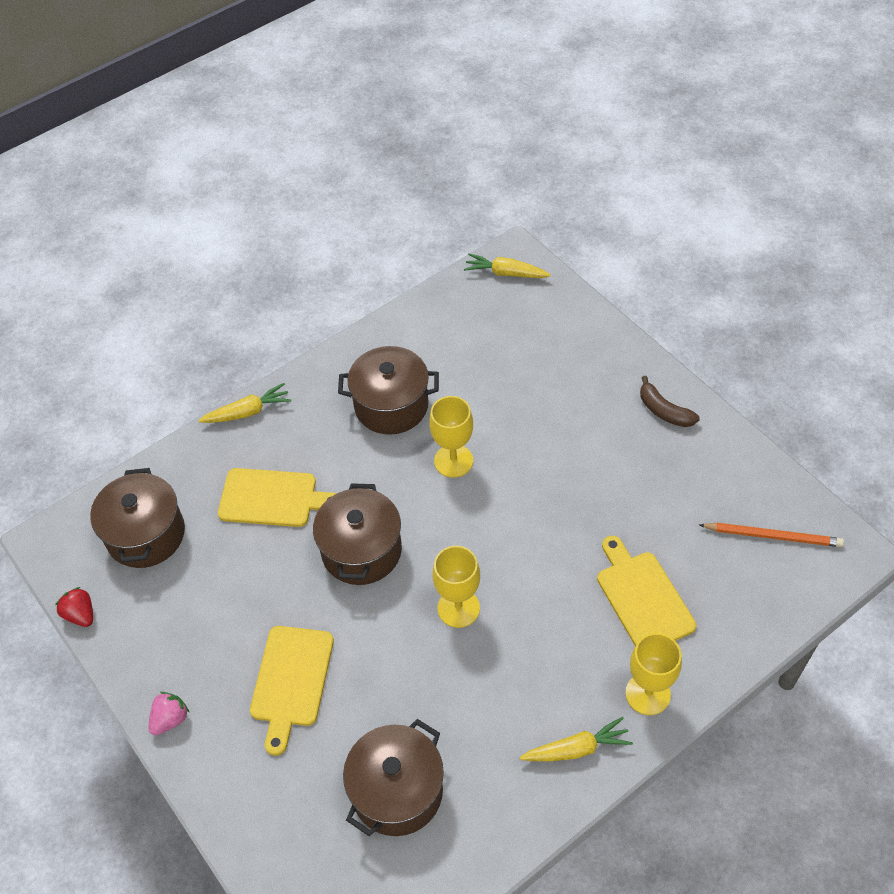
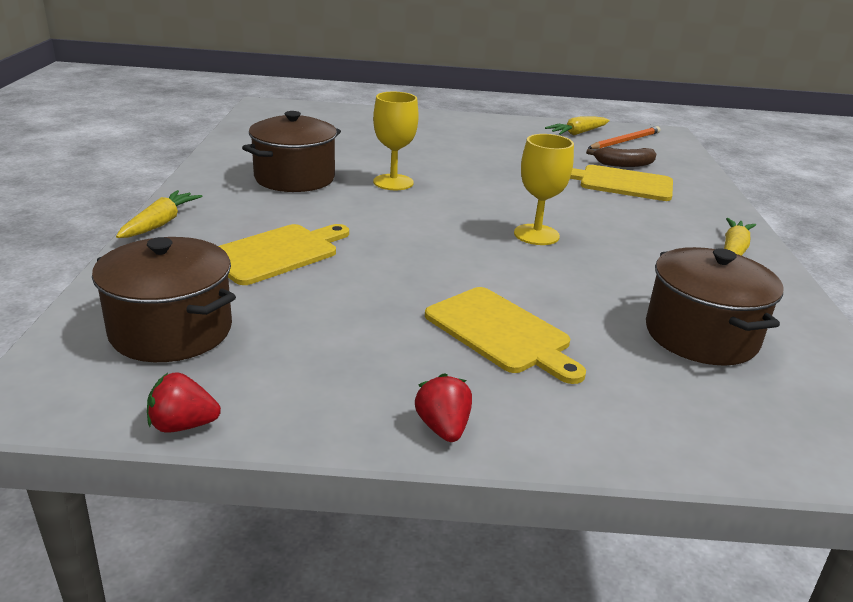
camera: 55 degrees left, 25 degrees down
pink strawberry [148,692,190,735] -> red strawberry [415,373,472,442]
brown pot [313,483,402,585] -> none
yellow carrot [464,254,551,278] -> yellow carrot moved to [545,116,610,135]
yellow goblet [625,633,682,715] -> none
brown banana [640,376,700,427] -> brown banana moved to [586,147,657,167]

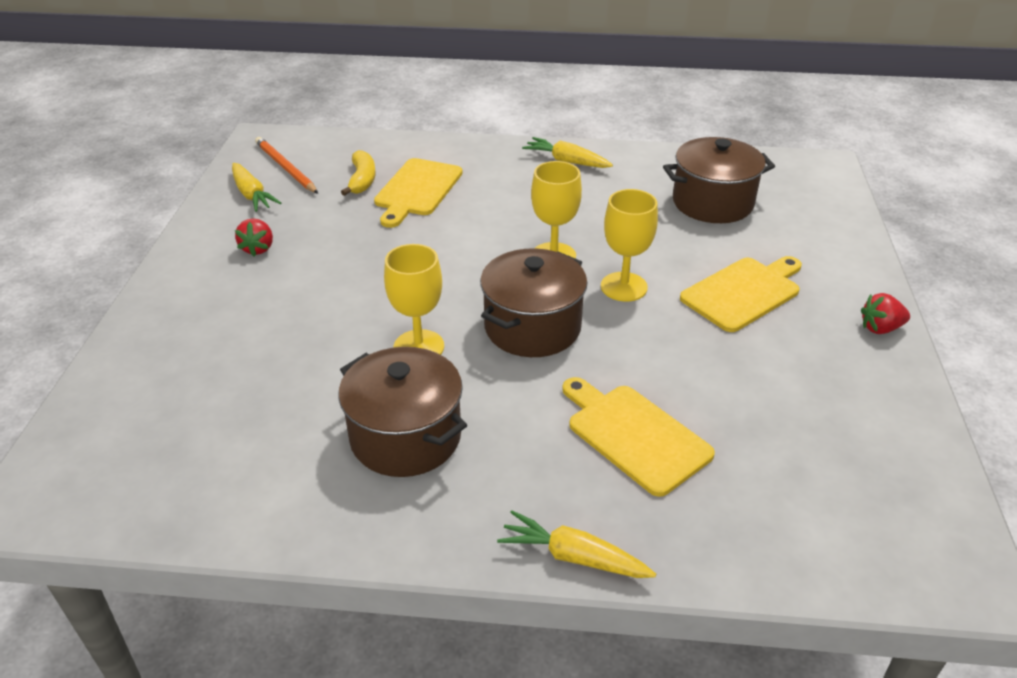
camera: 85 degrees left, 10 degrees up
brown pot [92,237,236,362] -> brown pot moved to [480,248,587,357]
red strawberry [147,372,221,433] -> red strawberry moved to [235,219,273,256]
brown banana [586,147,657,167] -> yellow banana [341,150,376,196]
none -> yellow goblet [601,189,658,302]

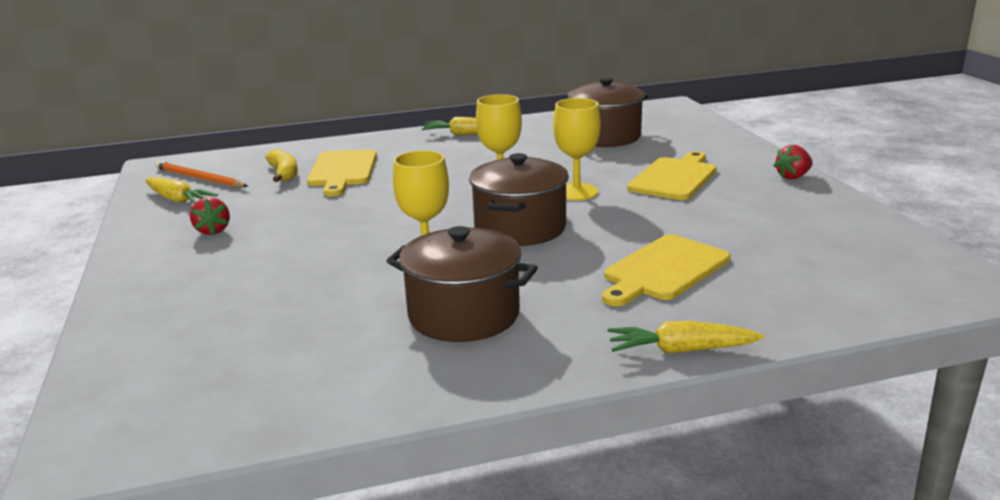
camera: 20 degrees left, 15 degrees down
yellow cutting board [562,377,715,497] -> yellow cutting board turned 75 degrees counterclockwise [602,234,730,306]

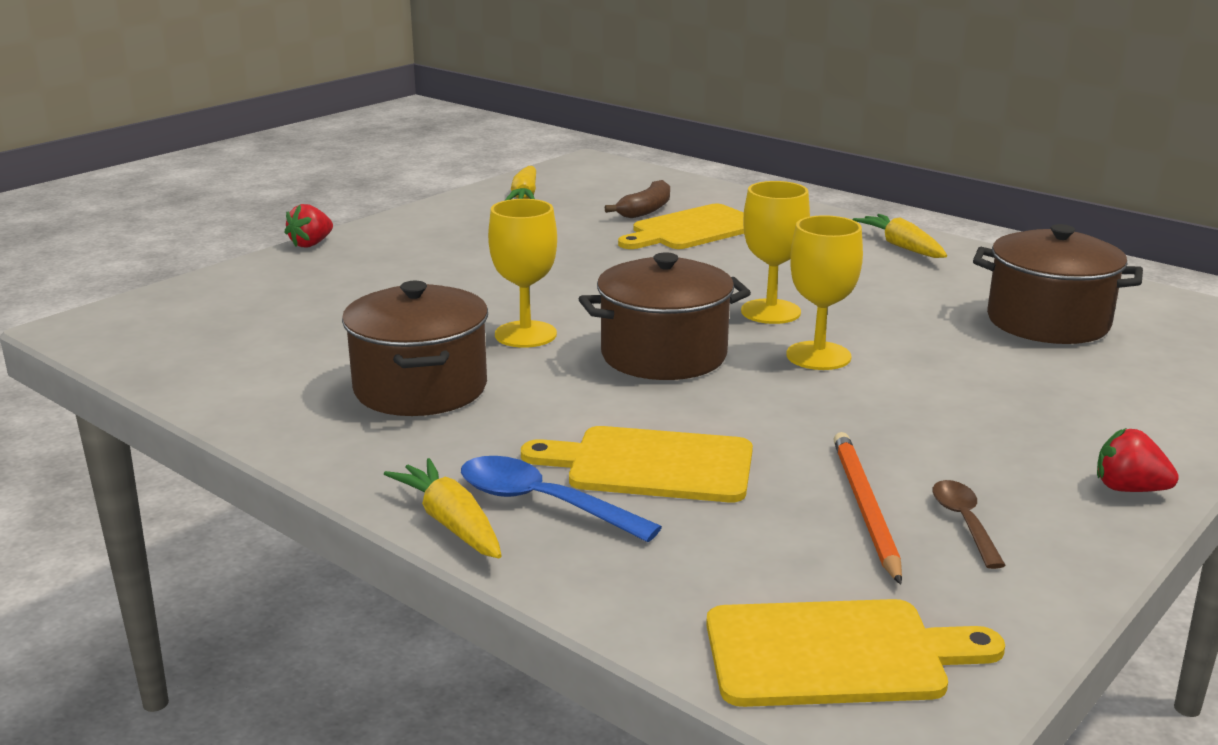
camera: 55 degrees right, 0 degrees up
orange pencil [155,161,248,187] -> orange pencil moved to [833,432,902,585]
red strawberry [190,197,230,235] -> red strawberry moved to [284,204,333,247]
yellow banana [265,149,298,182] -> brown banana [605,180,670,218]
yellow cutting board [627,151,717,200] -> yellow cutting board moved to [706,599,1005,707]
none -> blue spoon [461,456,662,542]
none -> brown spoon [932,480,1006,569]

